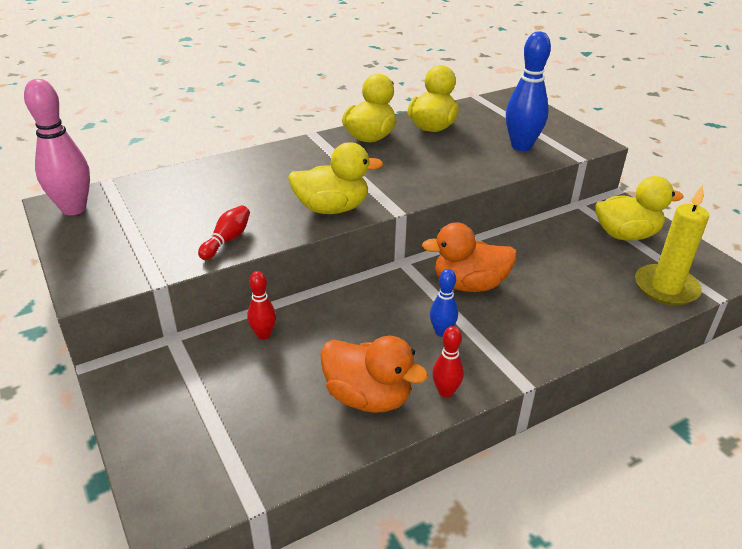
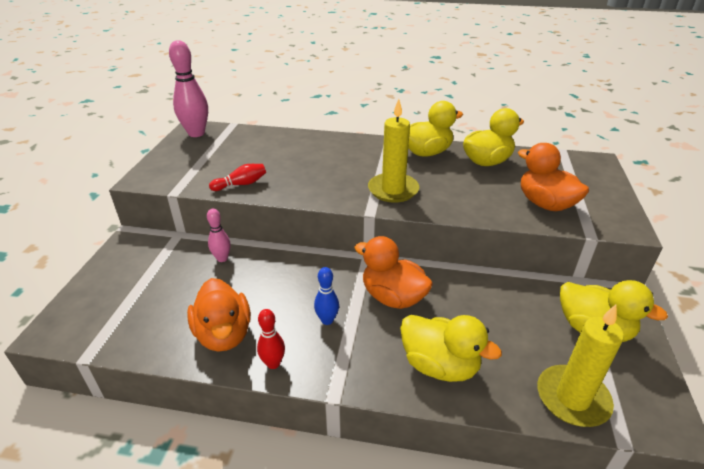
camera: 40 degrees right, 0 degrees up
red bowling pin [247,271,276,340] -> pink bowling pin [207,209,231,262]
yellow duck [288,142,383,214] -> yellow duck moved to [400,315,502,382]
blue bowling pin [506,31,551,151] -> orange duck [518,143,589,211]
none -> yellow candle [368,99,419,203]

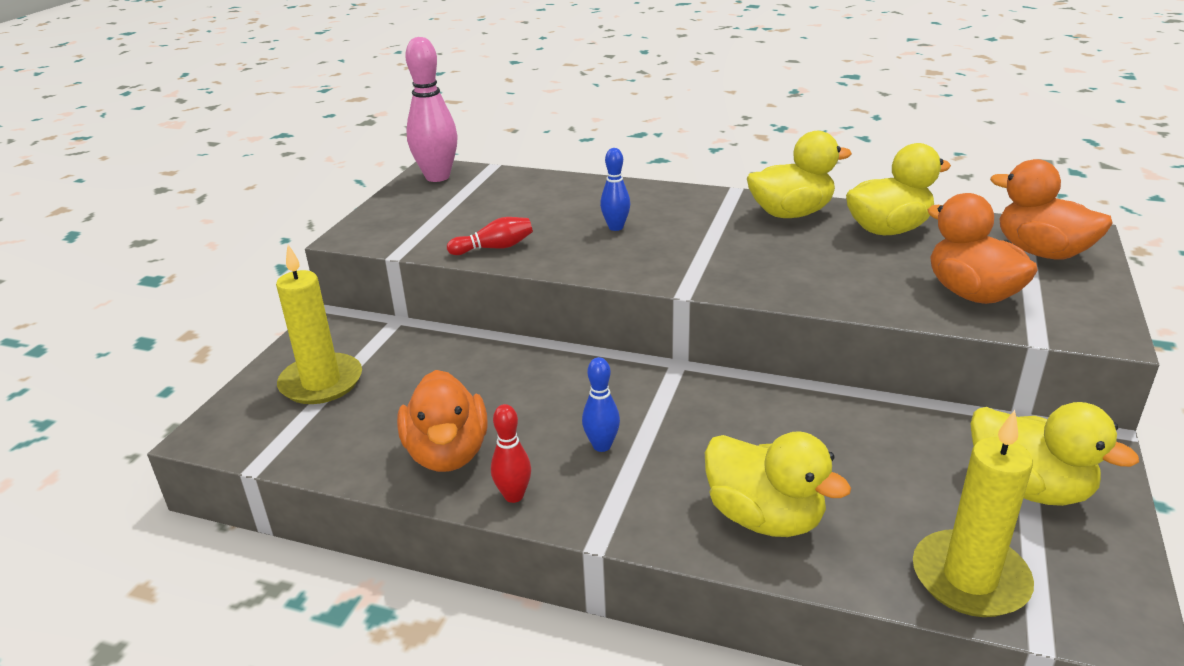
camera: 10 degrees right, 5 degrees down
pink bowling pin [207,209,231,262] -> none
orange duck [354,236,433,309] -> orange duck moved to [990,159,1112,260]
yellow candle [368,99,419,203] -> yellow candle moved to [276,245,362,404]
none -> blue bowling pin [600,148,630,231]

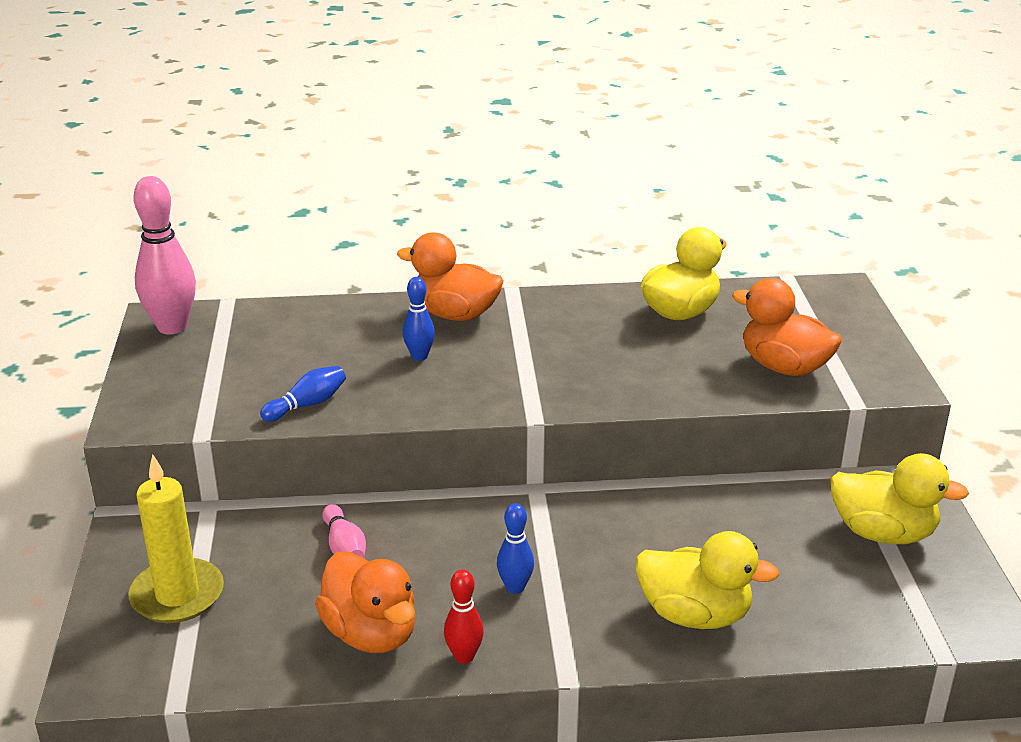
camera: 25 degrees left, 0 degrees up
red bowling pin [447,217,533,255] -> blue bowling pin [260,366,346,422]
yellow duck [747,131,852,218] -> none
yellow candle [913,410,1034,617] -> none
orange duck [990,159,1112,260] -> orange duck moved to [397,232,503,321]
none -> pink bowling pin [322,504,366,558]

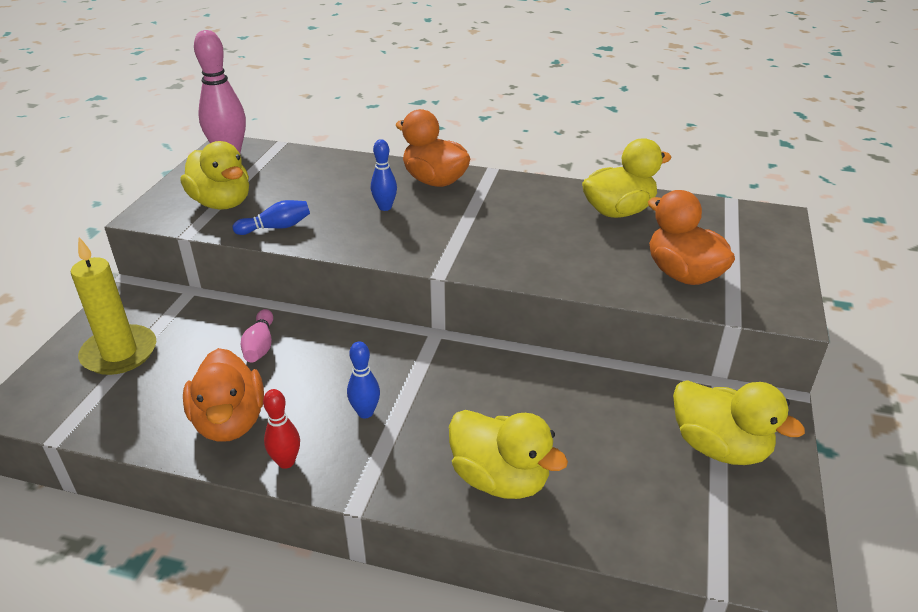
camera: 20 degrees right, 5 degrees up
none -> yellow duck [181,141,249,210]

